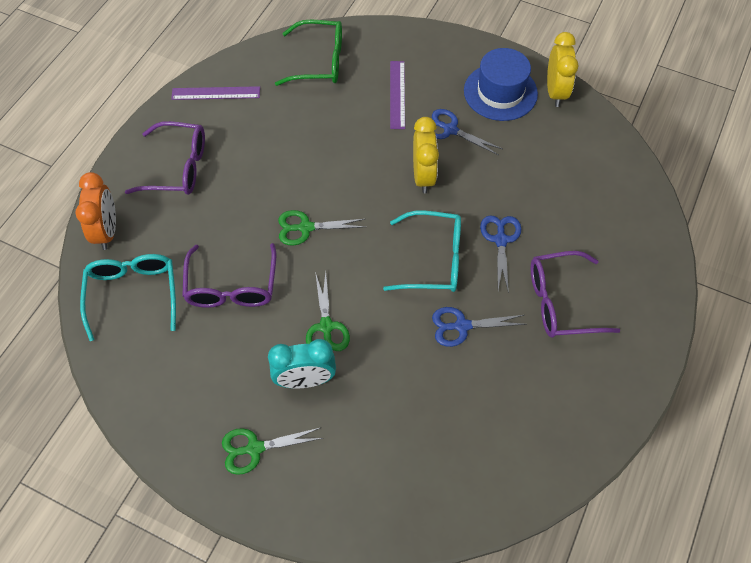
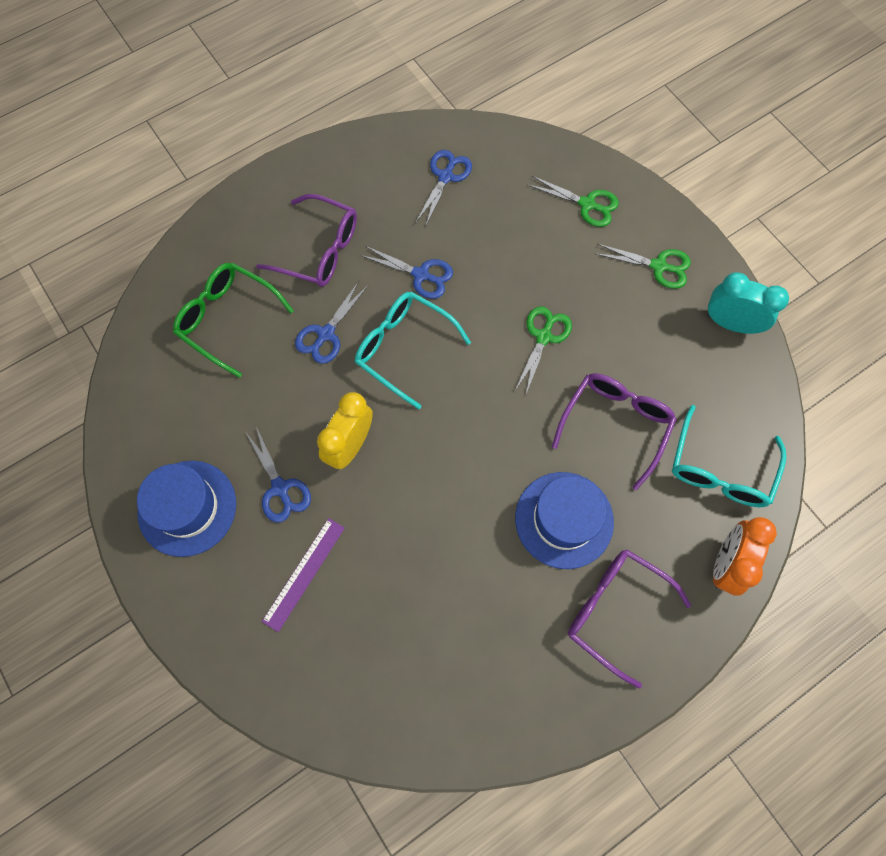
camera: 150 degrees left, 10 degrees up
purple ruler [171,86,260,100] -> none
turquoise clock [268,339,336,389] -> turquoise clock moved to [707,272,789,334]
green glasses [275,20,342,86] -> green glasses moved to [173,263,294,378]
green scissors [278,210,365,246] -> green scissors moved to [528,176,619,227]
yellow clock [547,32,578,107] -> none
none -> blue scissors [415,150,472,226]
none -> blue hat [515,472,614,569]

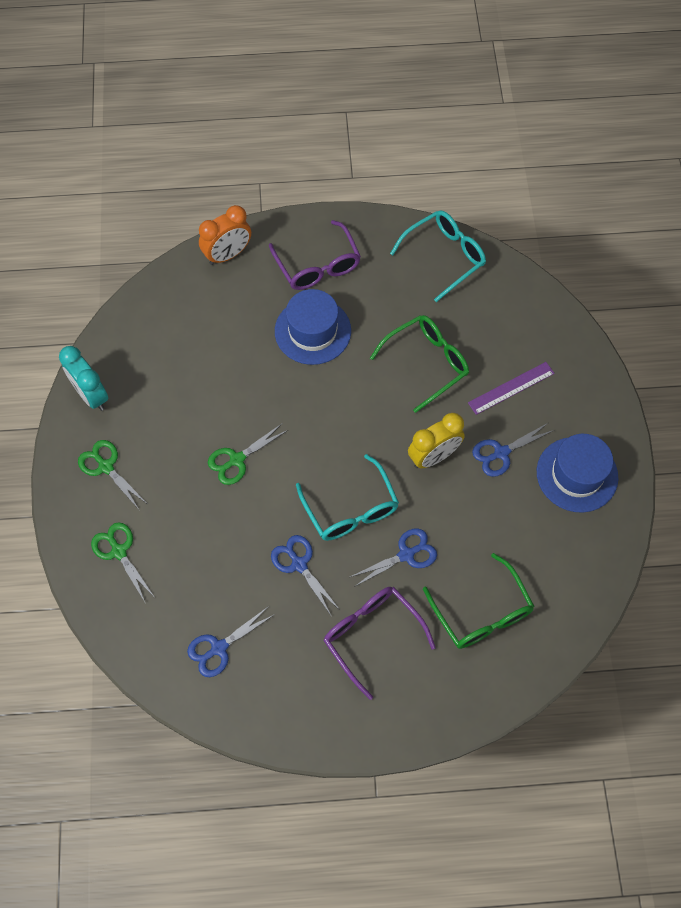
camera: 150 degrees left, 5 degrees down
blue scissors [246,427,311,523] -> blue scissors turned 120 degrees counterclockwise [472,423,554,477]
purple glasses [552,373,677,490] -> none
turquoise glasses [672,405,786,507] -> turquoise glasses moved to [390,210,486,302]
none -> green glasses [370,315,469,413]

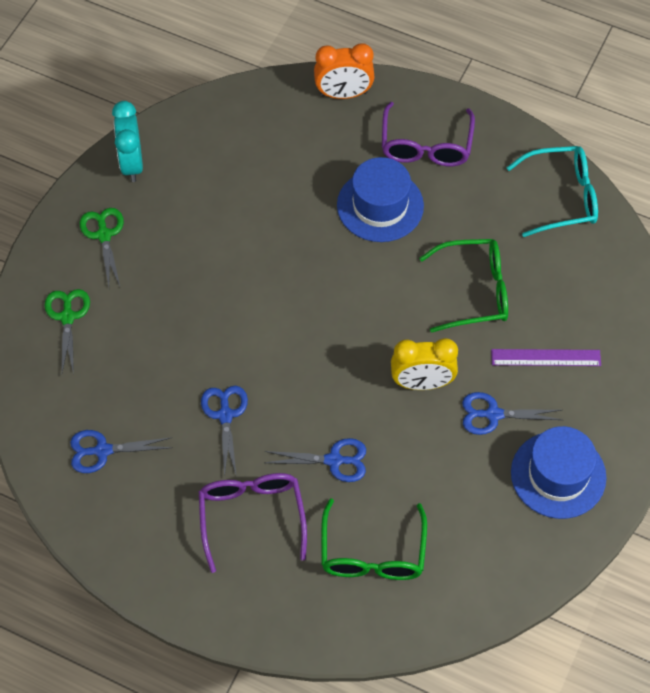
camera: 30 degrees right, 5 degrees down
green scissors [208,423,288,485] -> none
turquoise glasses [296,454,399,541] -> none

